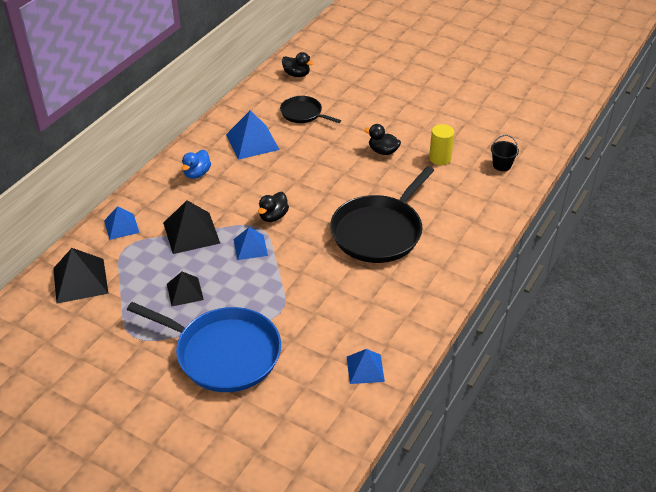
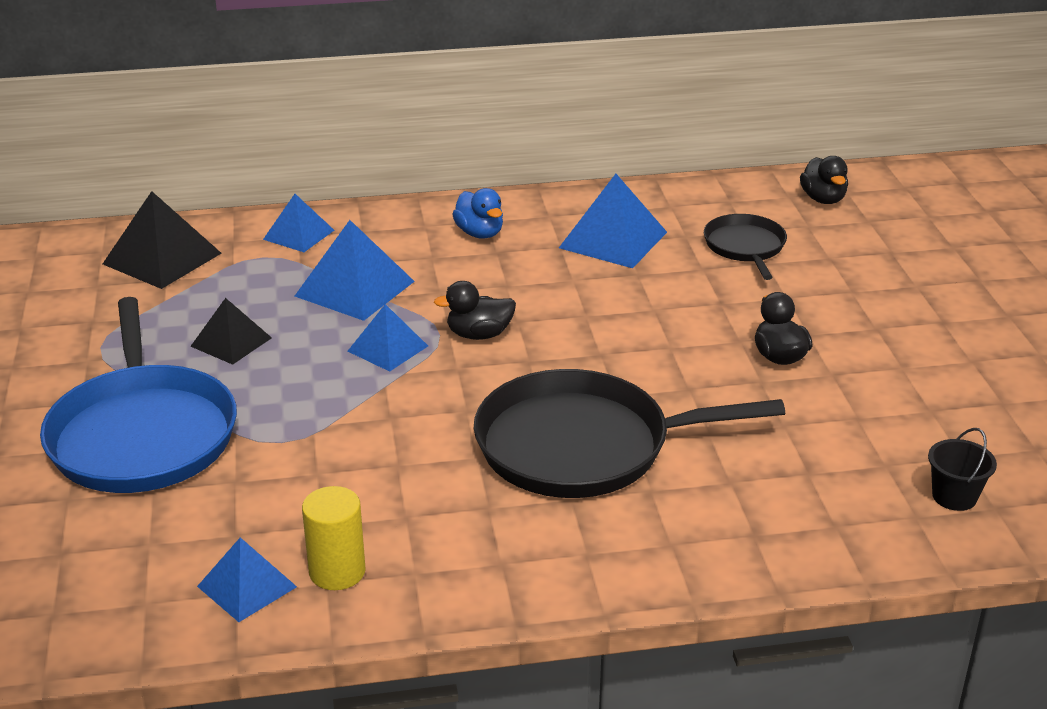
camera: 50 degrees right, 10 degrees down
black pyramid [163,200,220,254] -> blue pyramid [295,220,415,321]
blue duck [181,150,211,179] -> blue duck turned 105 degrees counterclockwise [452,188,503,239]
yellow cylinder [429,124,454,165] -> yellow cylinder moved to [302,486,366,590]

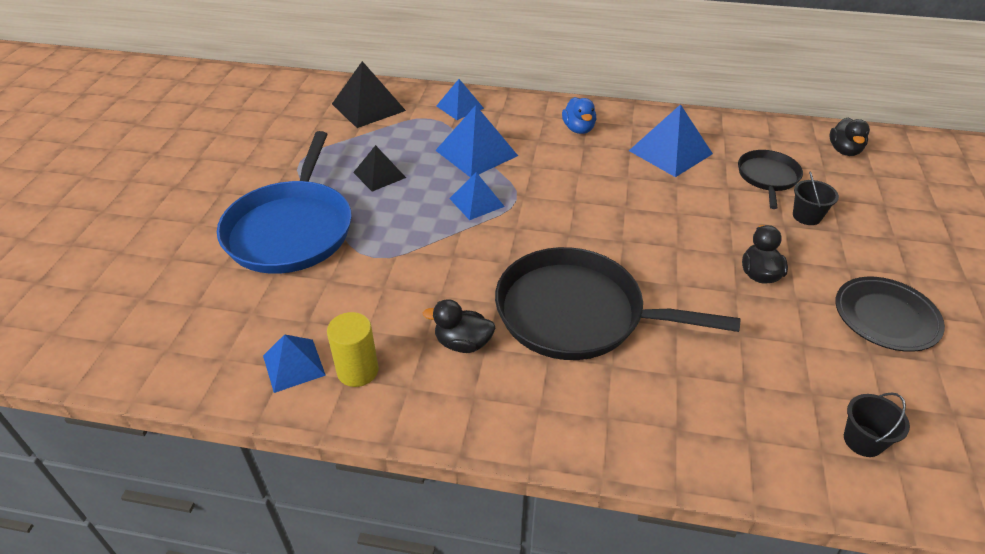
camera: 20 degrees right, 10 degrees up
black duck [434,281,516,340] -> black duck moved to [423,299,495,353]
none -> black bucket [793,171,839,225]
none -> black plate [835,277,945,352]

